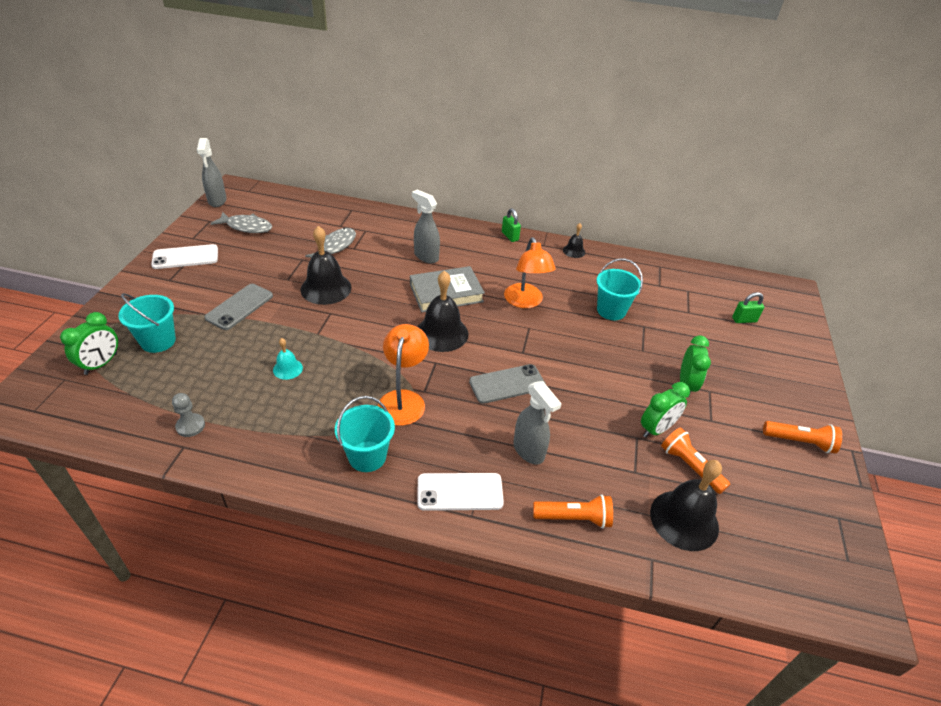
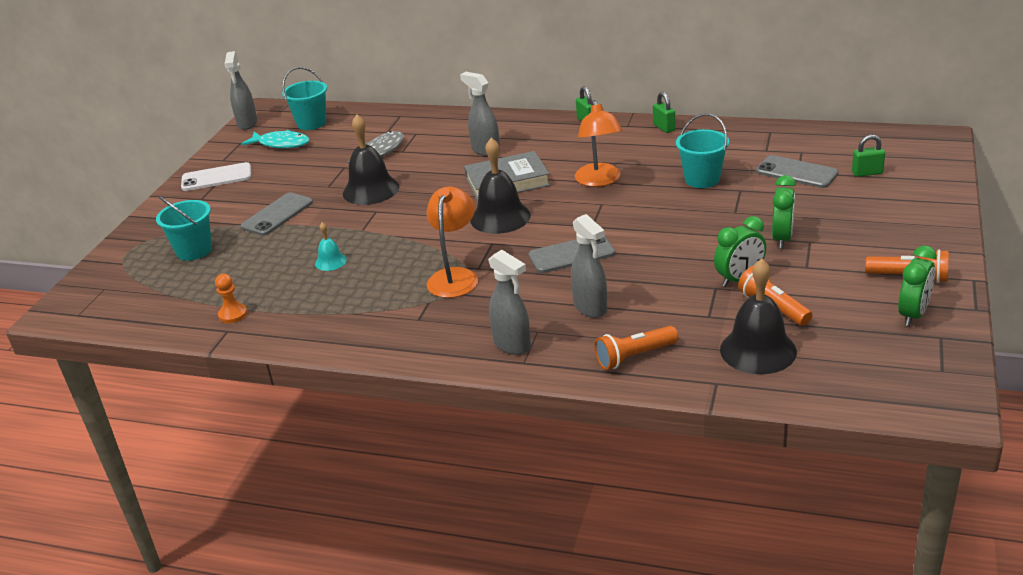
camera: 10 degrees right, 10 degrees down
green clock [60,312,118,375] -> green clock moved to [898,246,937,326]
grey pawn [172,393,205,437] -> orange pawn [215,274,248,323]
grey fish [210,212,272,233] -> turquoise fish [241,130,310,149]
turquoise bucket [335,396,395,472] -> turquoise bucket moved to [282,67,327,130]
white phone [417,473,504,511] -> grey spray bottle [488,250,531,355]
orange flashlight [533,494,613,528] -> orange flashlight turned 150 degrees clockwise [594,326,678,370]
black bell [563,223,585,258] -> green padlock [653,92,675,133]
none -> grey phone [756,155,838,188]

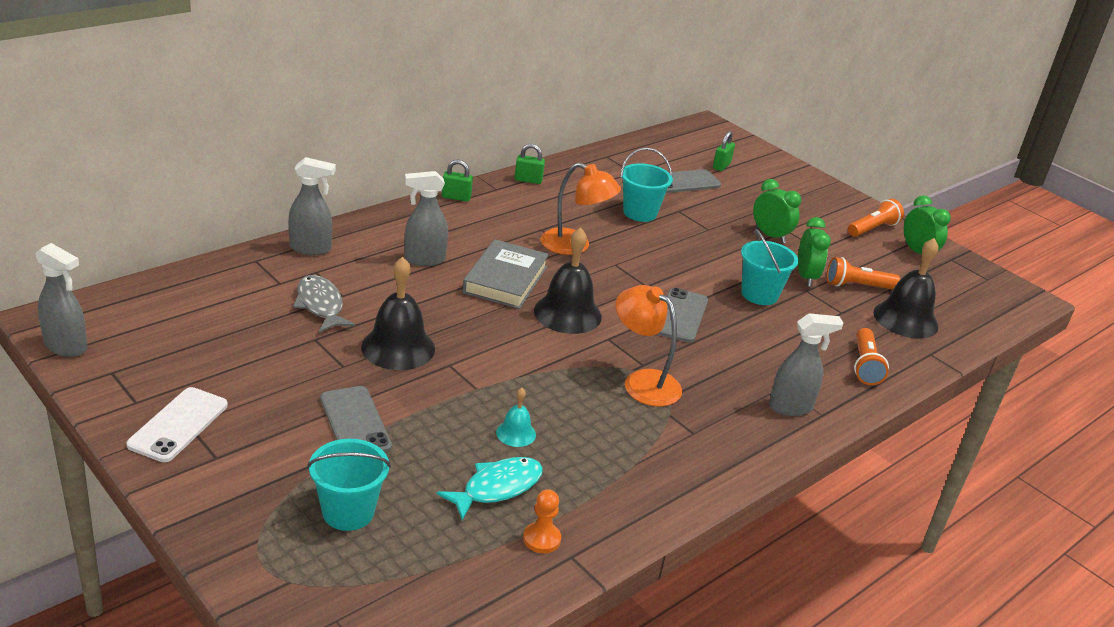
camera: 65 degrees left, 0 degrees up
turquoise fish [241,130,310,149] -> turquoise fish moved to [436,457,543,520]
turquoise bucket [282,67,327,130] -> turquoise bucket moved to [741,229,798,305]
grey spray bottle [571,214,607,318] -> grey spray bottle moved to [288,157,336,255]

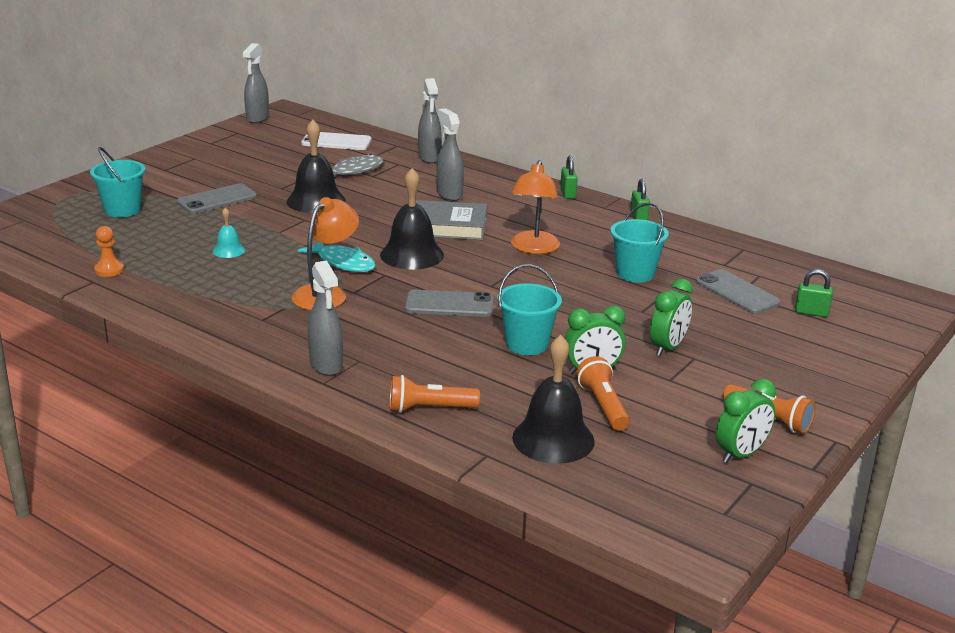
camera: 80 degrees right, 5 degrees down
white phone [126,387,228,462] -> white phone moved to [301,132,372,150]
turquoise fish [436,457,543,520] -> turquoise fish moved to [298,242,376,272]

